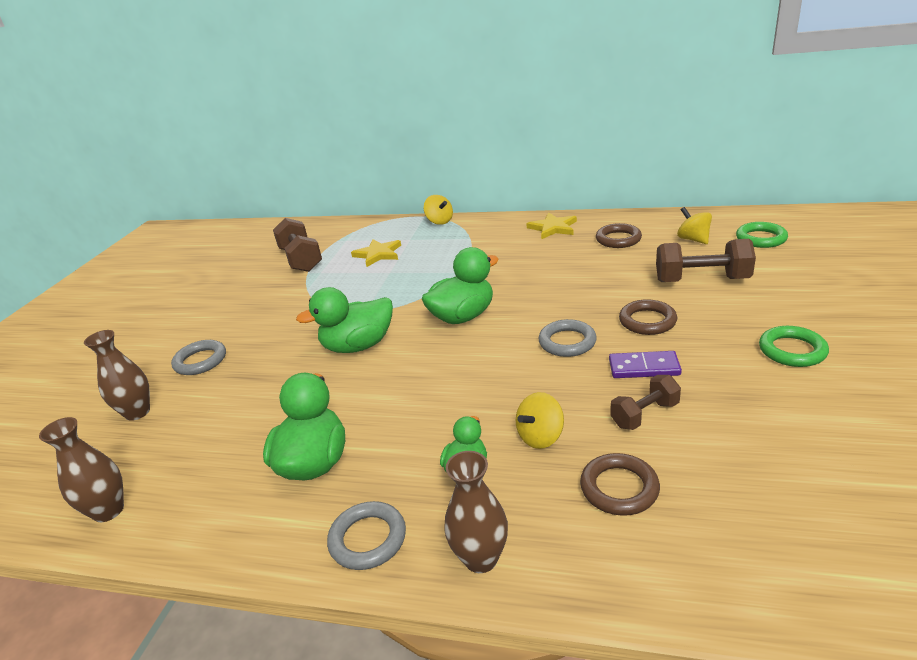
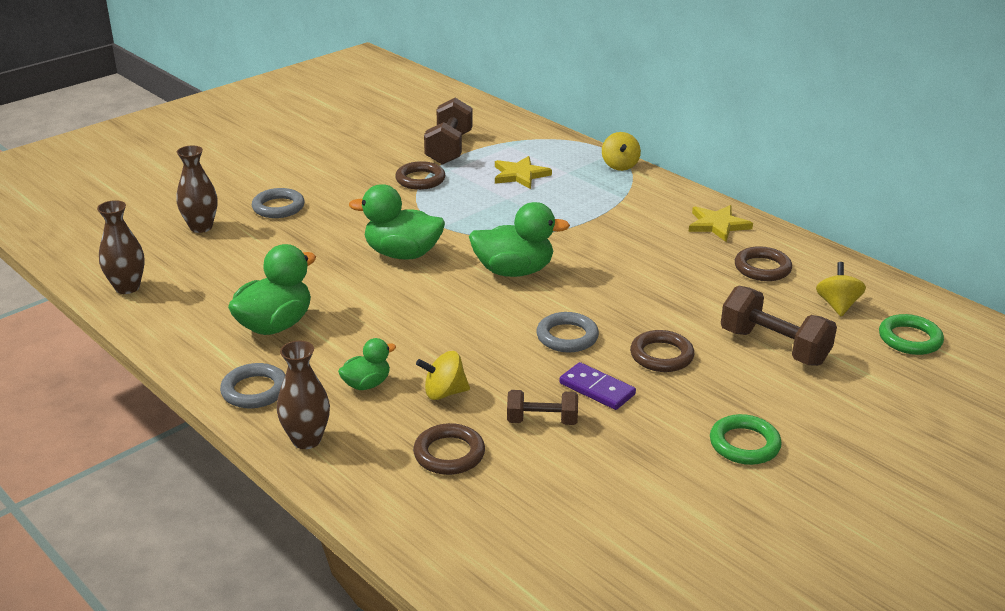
camera: 30 degrees right, 0 degrees up
none -> brown ring [395,161,445,190]

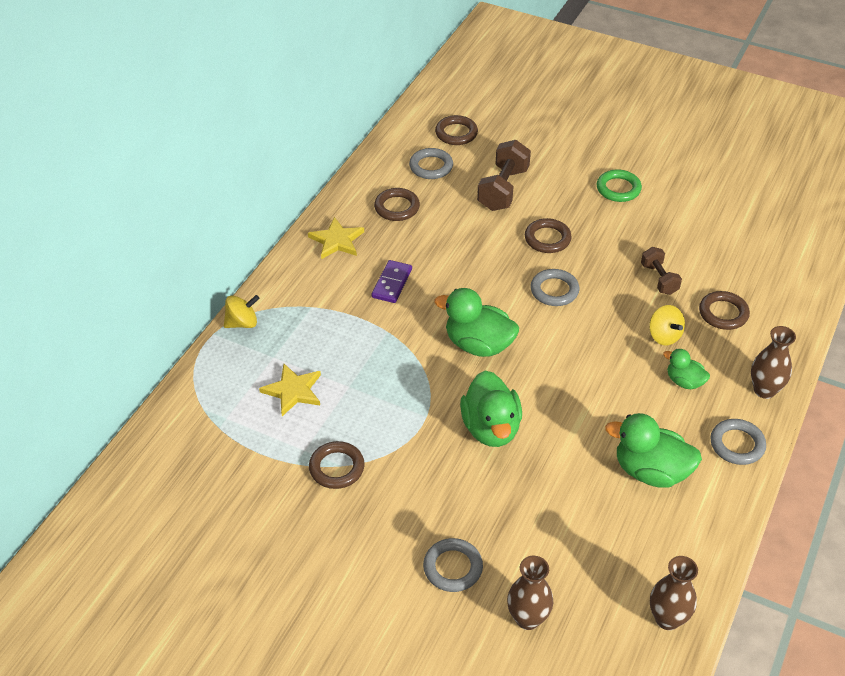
camera: 110 degrees left, 15 degrees up
brown dumbbell [424,98,473,165] -> none
green duck [469,202,570,277] -> green duck turned 45 degrees counterclockwise [434,288,519,357]
purple domino [559,362,636,410] -> purple domino moved to [372,260,412,303]
yellow spinning top [816,262,866,317] -> grey ring [409,148,453,179]
green ring [879,314,944,355] -> brown ring [435,115,478,145]

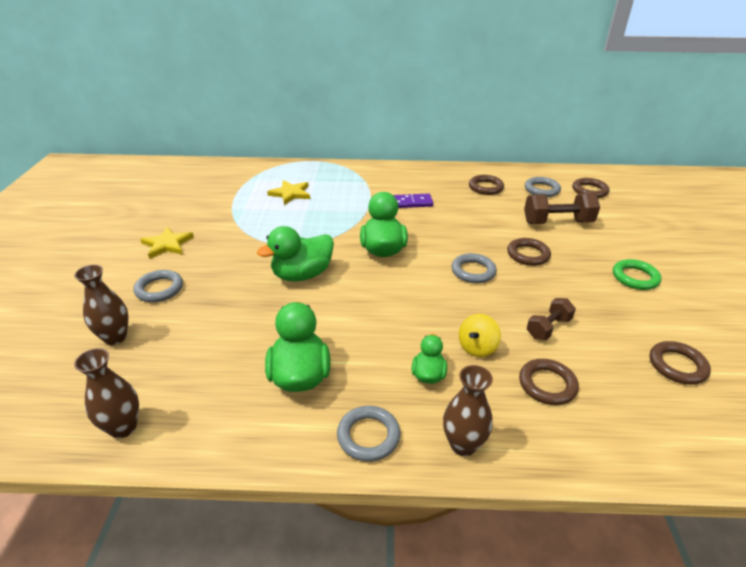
camera: 65 degrees right, 10 degrees down
yellow spinning top [224,295,259,328] -> none
yellow star [308,217,364,259] -> yellow star moved to [140,226,194,259]
brown ring [309,441,365,489] -> brown ring moved to [650,341,711,385]

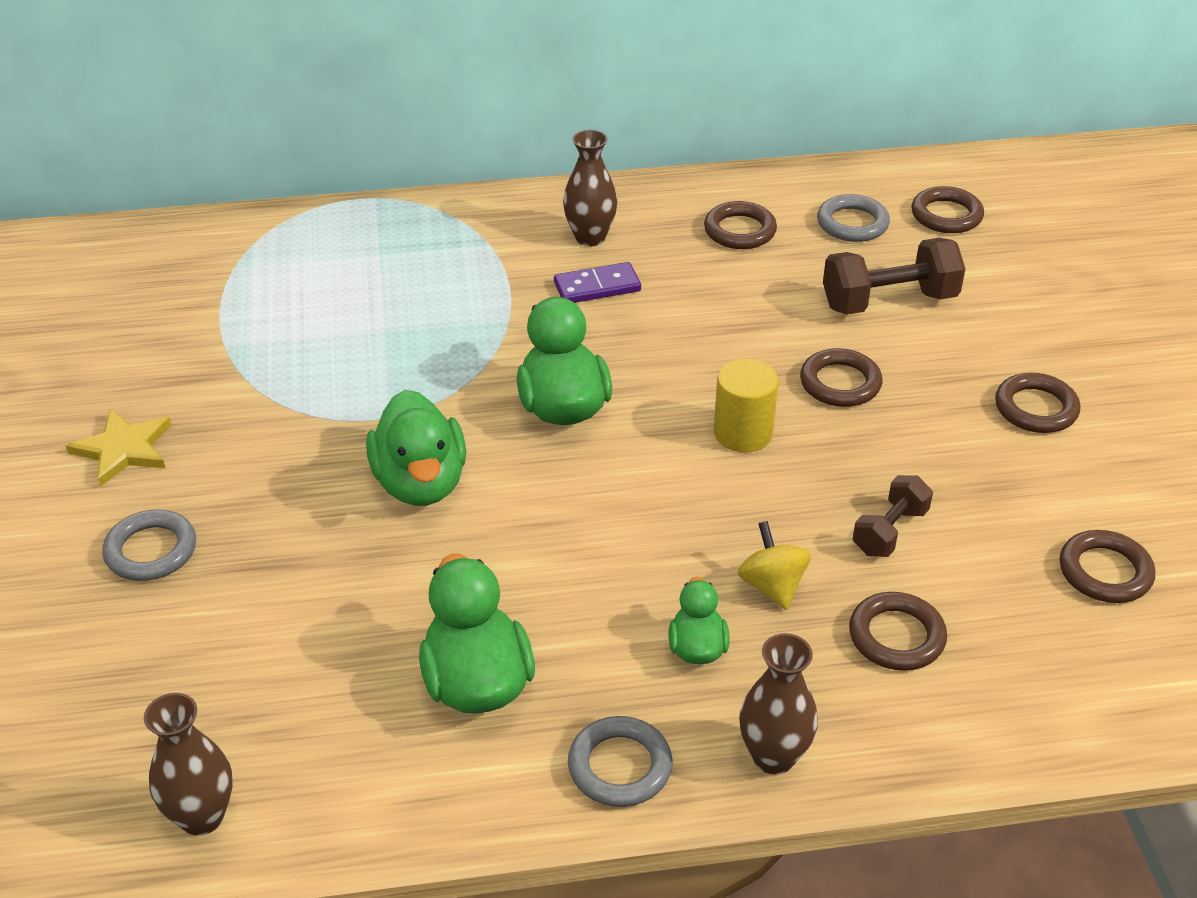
camera: 10 degrees left, 5 degrees up
brown vase [74,265,128,345] -> brown vase moved to [563,130,618,246]
green duck [257,226,334,281] -> green duck turned 60 degrees counterclockwise [366,390,466,506]
yellow star [267,180,310,205] -> none
grey ring [452,253,497,283] -> yellow cylinder [714,359,779,452]
yellow spinning top [459,314,501,357] -> yellow spinning top turned 135 degrees clockwise [738,521,811,610]
green ring [613,259,661,290] -> brown ring [995,373,1081,433]

